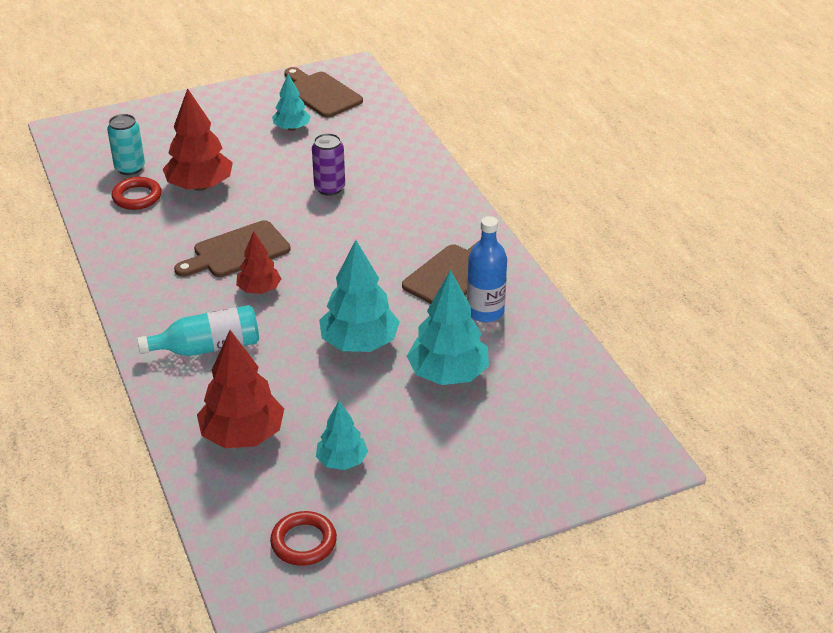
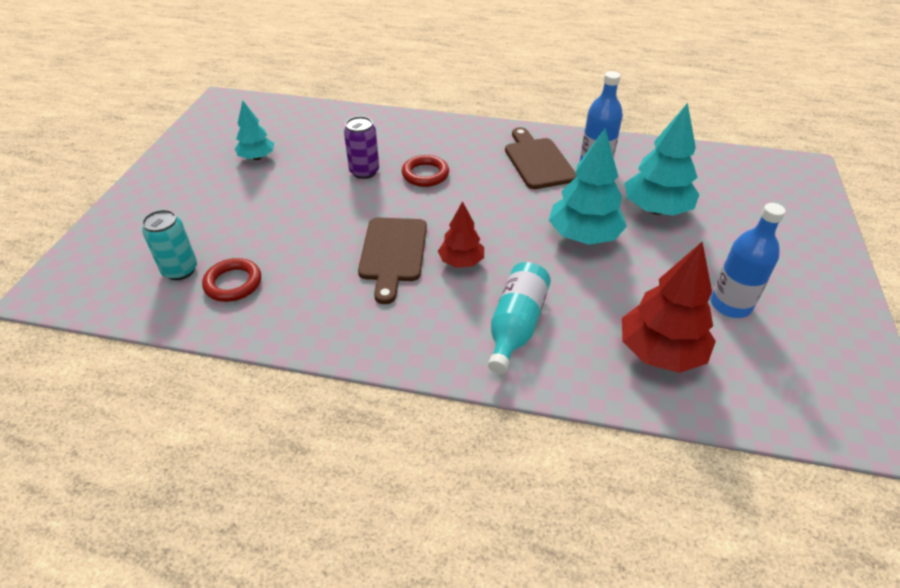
camera: 55 degrees left, 5 degrees up
red tree [163,88,233,191] -> none
red ring [270,511,337,566] -> red ring moved to [402,155,449,187]
brown cutting board [284,67,363,118] -> none
turquoise tree [316,401,368,470] -> blue bottle [711,203,786,318]

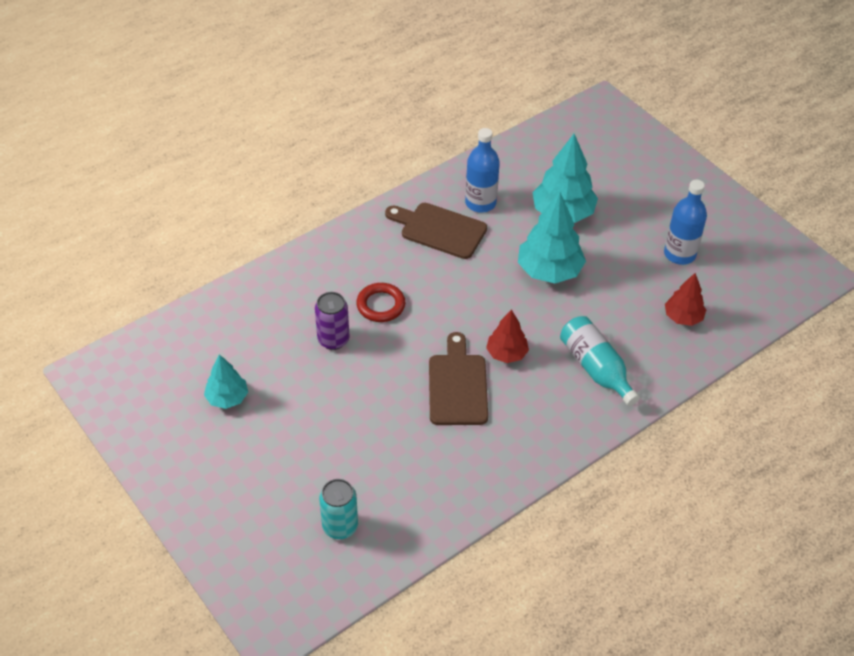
camera: 50 degrees left, 5 degrees up
red ring [202,258,261,302] -> none
brown cutting board [358,218,427,304] -> brown cutting board turned 135 degrees counterclockwise [429,332,488,425]
red tree [622,242,716,373] -> red tree [665,273,706,326], size x0.59

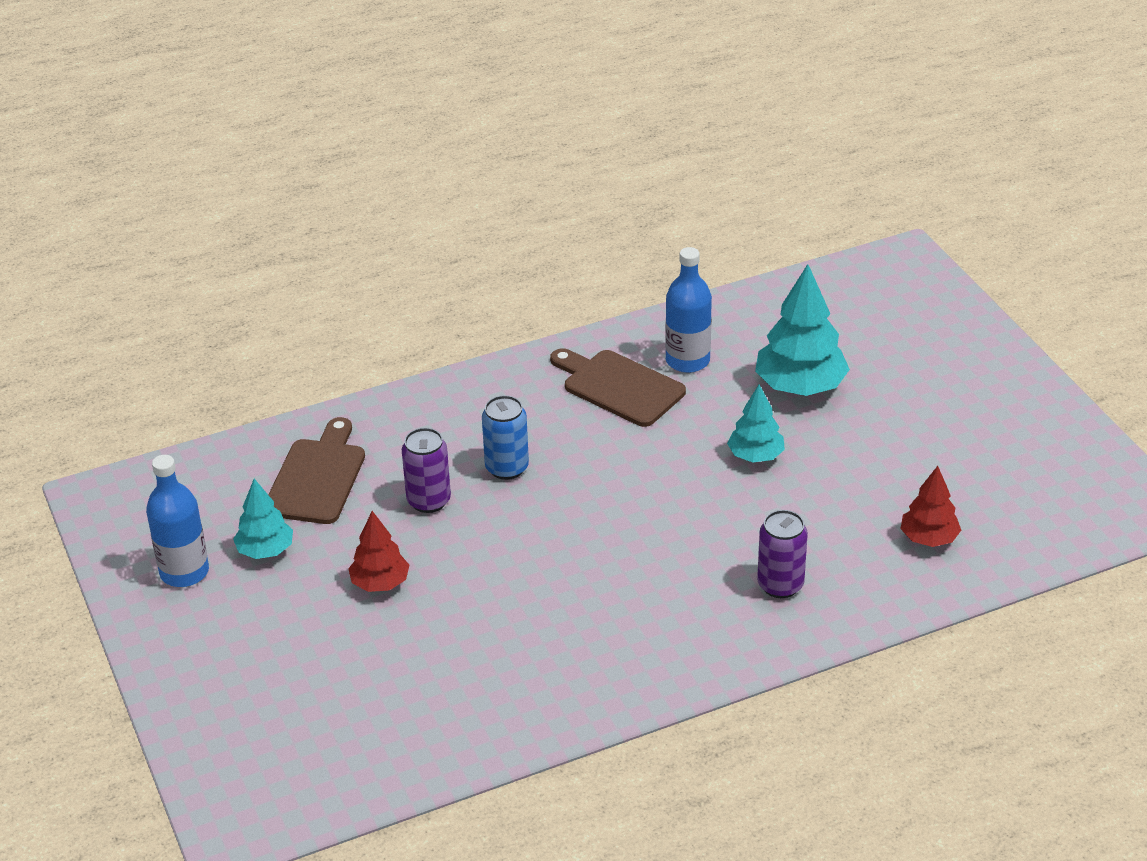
camera: 15 degrees right, 10 degrees down
turquoise can [319,479,358,539] -> none
red ring [356,283,405,322] -> blue can [482,395,529,480]
brown cutting board [429,332,488,425] -> brown cutting board moved to [268,417,365,524]
red tree [486,309,529,363] -> red tree moved to [348,511,409,592]
turquoise tree [518,192,586,283] -> turquoise tree [727,384,785,462], size x0.59
turquoise bottle [560,316,640,406] -> purple can [757,510,808,598]
blue bottle [664,180,707,265] -> blue bottle moved to [146,455,209,587]

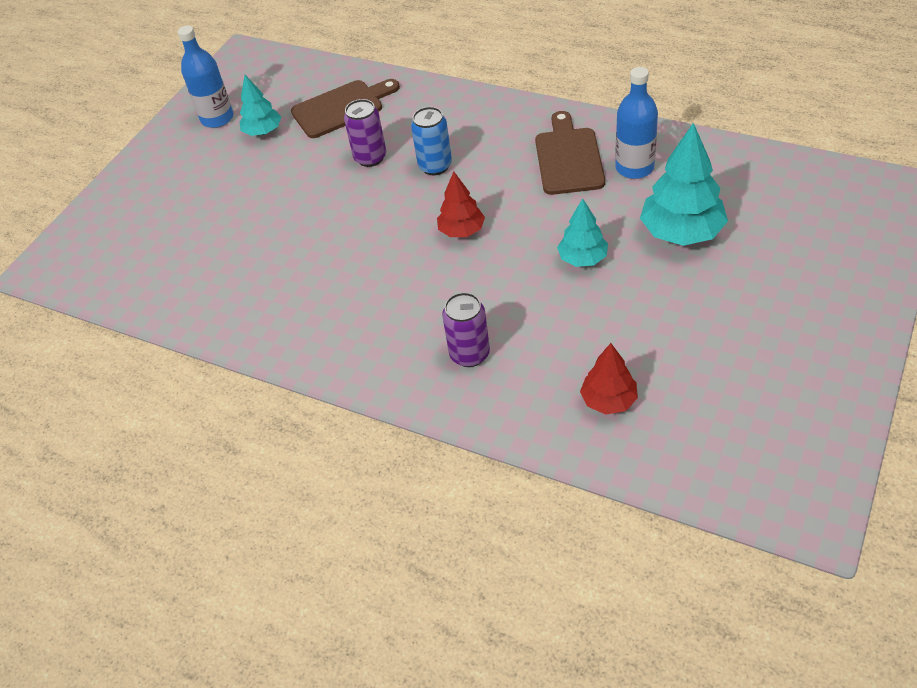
camera: 55 degrees right, 10 degrees up
red tree [348,511,409,592] -> red tree moved to [437,172,485,237]

